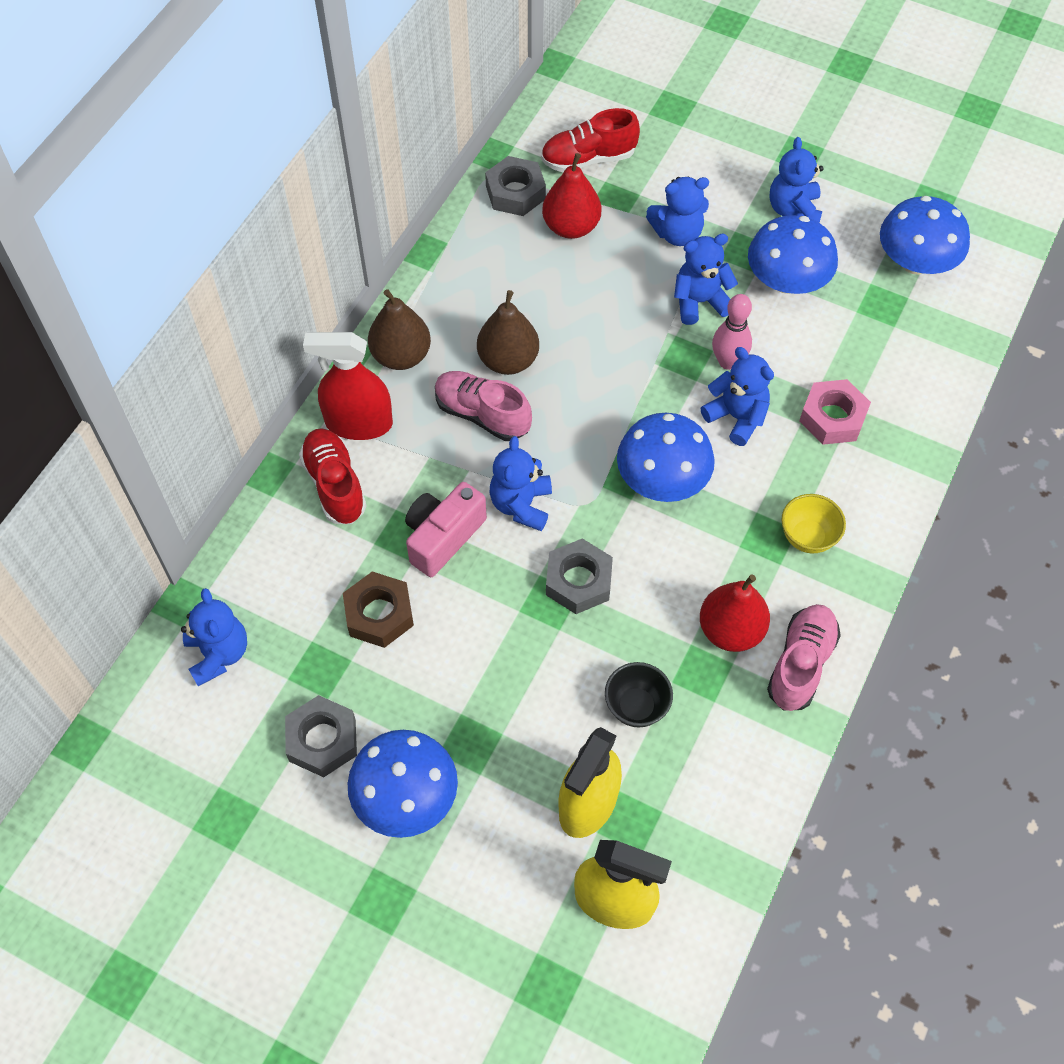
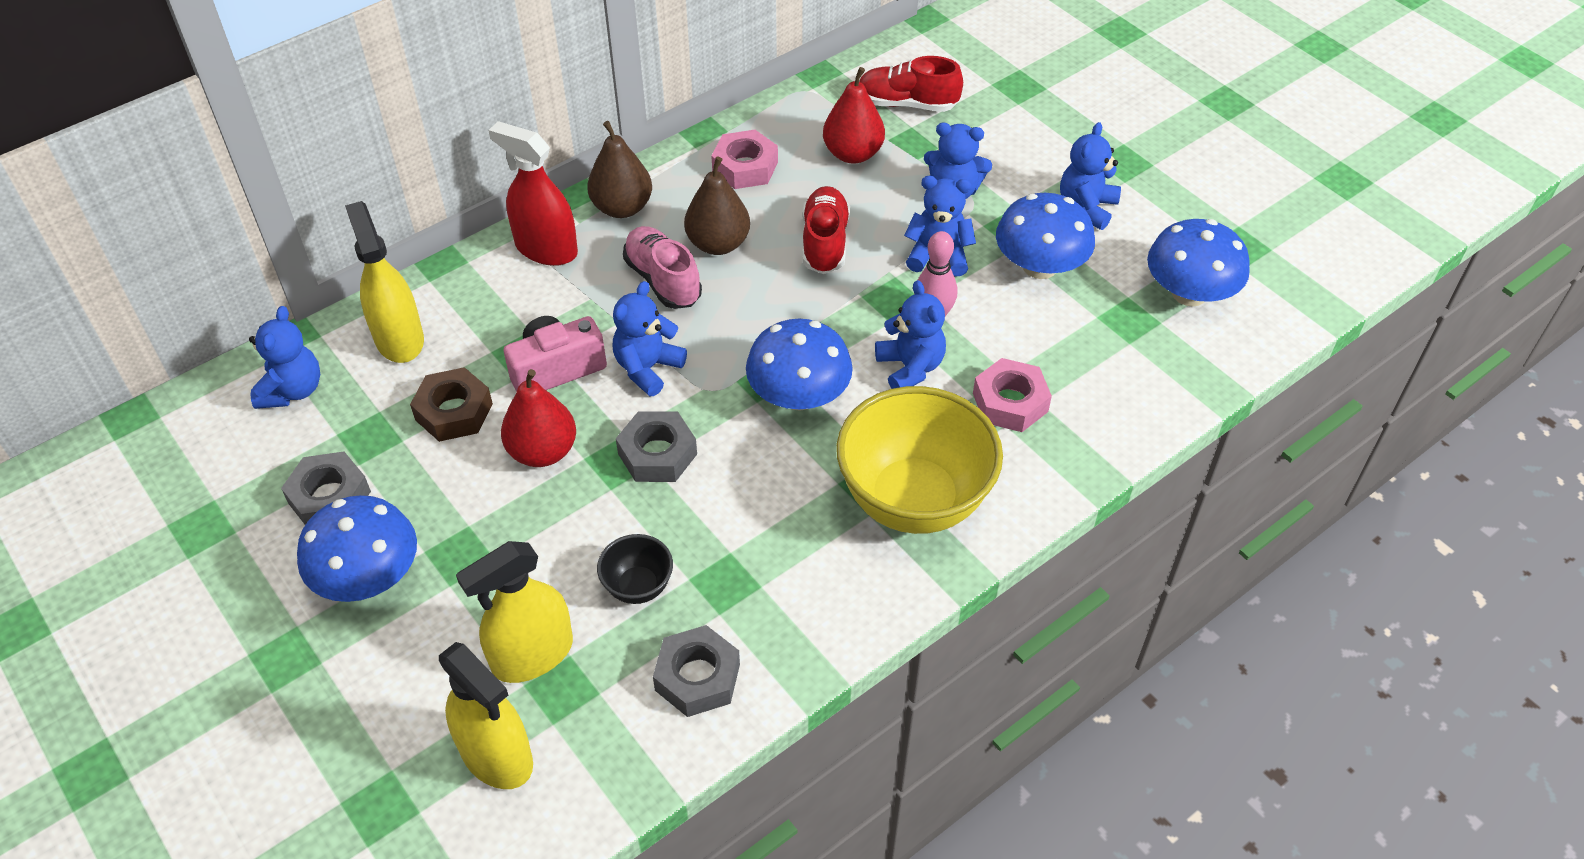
camera: 25 degrees right, 10 degrees down
red shoe [299,428,366,524] -> red shoe moved to [802,186,850,274]
grey nut [485,156,546,216] -> grey nut moved to [653,625,740,717]
red pear [700,574,770,652] -> red pear moved to [501,369,576,467]
pink shoe [767,604,841,711] -> none
yellow bowl [781,494,846,553] -> yellow bowl [836,386,1003,534], size x2.23
none -> yellow spray bottle [345,201,424,363]
none -> pink nut [711,130,778,189]

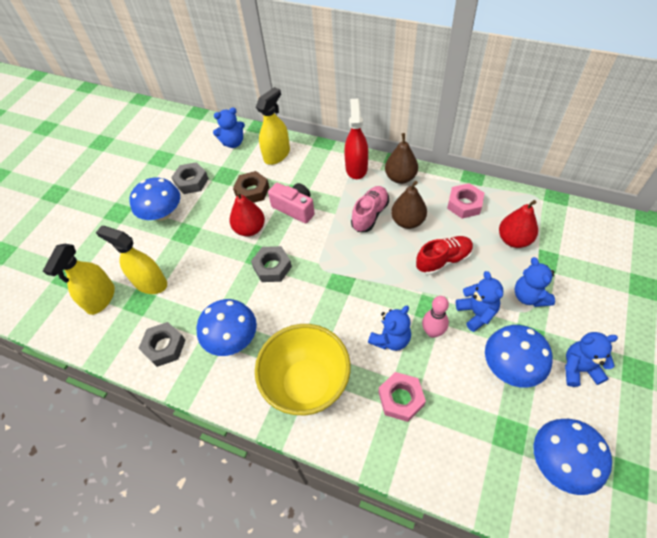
camera: 65 degrees right, 5 degrees up
black bowl [597,534,673,604] -> none
blue teddy bear [613,281,687,396] -> none
blue mushroom [746,319,853,411] -> blue mushroom moved to [196,299,257,356]
red shoe [859,56,963,112] -> none

